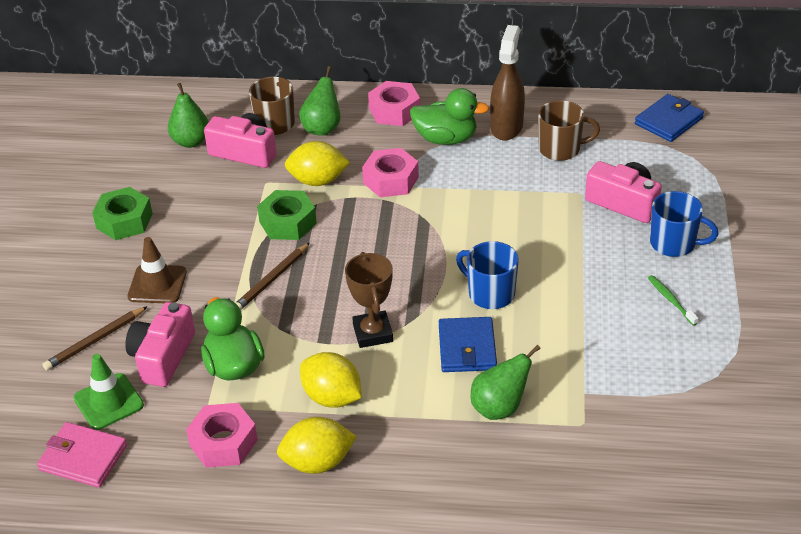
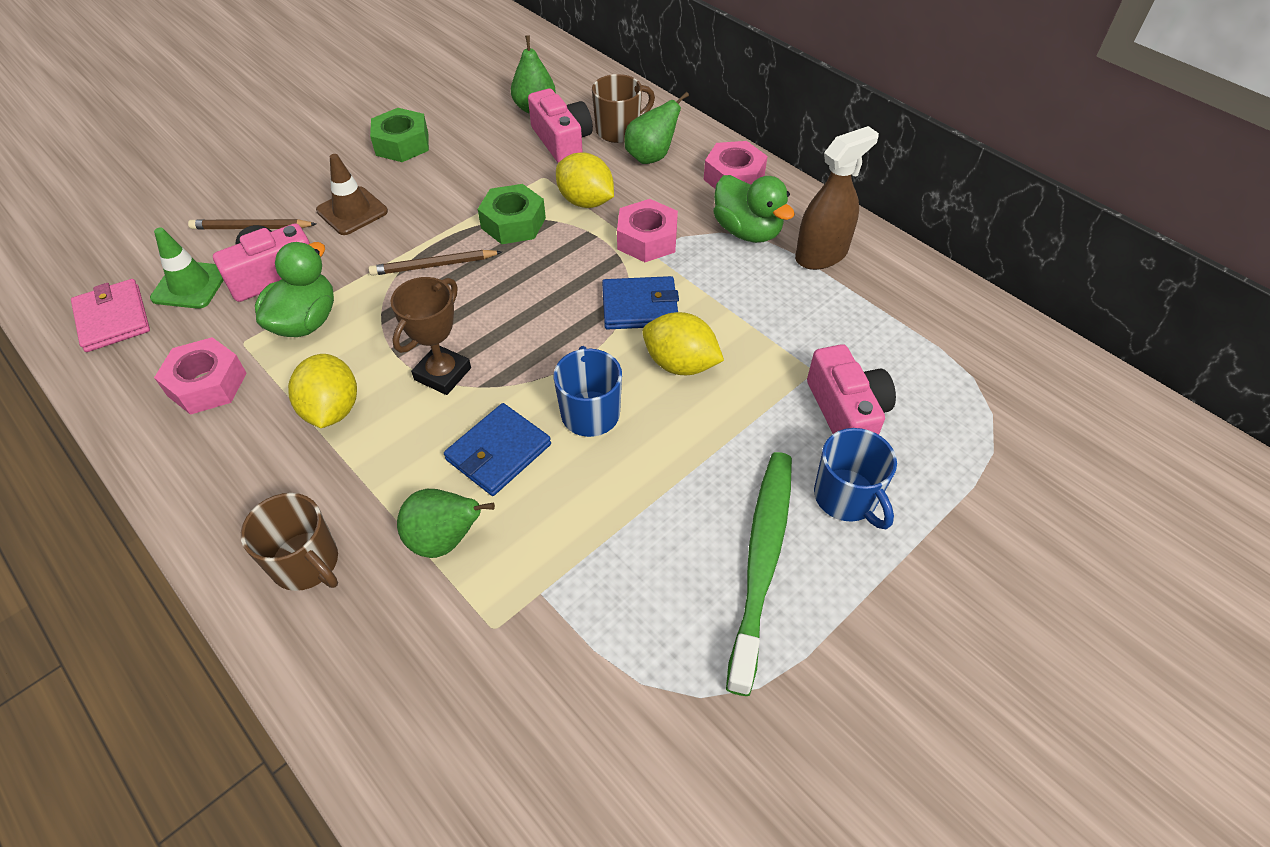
camera: 40 degrees right, 10 degrees up
yellow lemon [277,417,357,474] -> yellow lemon moved to [642,312,724,375]
brown mug [538,100,600,161] -> brown mug moved to [241,493,338,591]
blue wallet [635,94,704,142] -> blue wallet moved to [602,276,679,330]
green toothbrush [648,275,699,326] -> green toothbrush [726,452,792,696], size x2.43

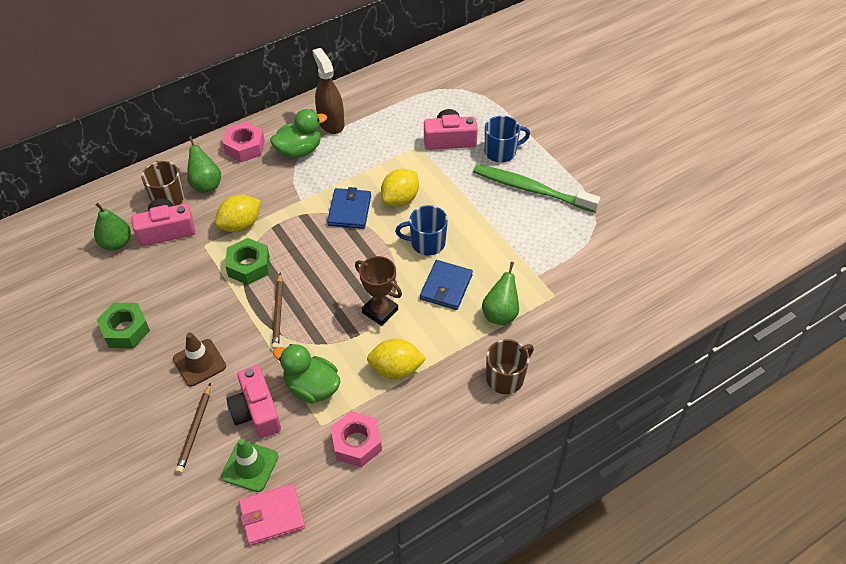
camera: 80 degrees left, 0 degrees up
blue wallet [444,403,551,496] -> blue wallet turned 60 degrees clockwise [420,260,473,310]
pink nut [617,199,678,262] -> none

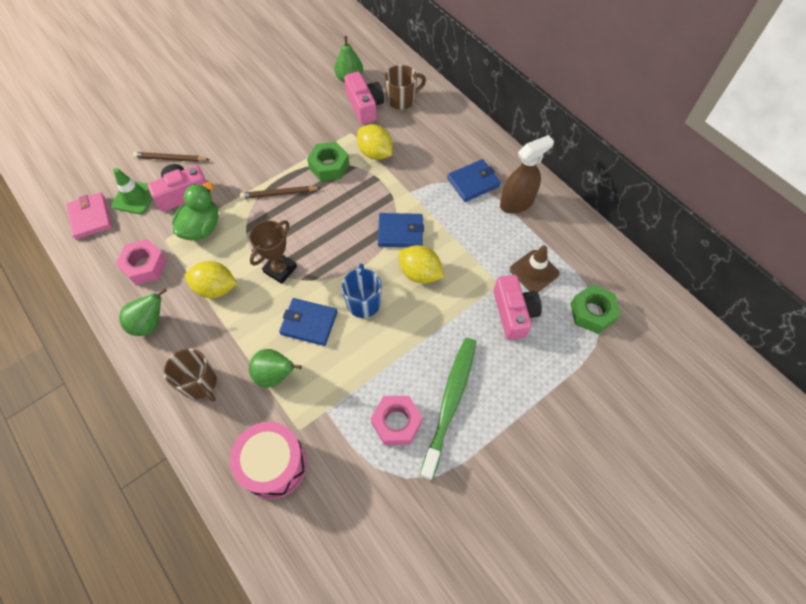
camera: 85 degrees right, 10 degrees up
green nut [97,303,150,348] -> green nut moved to [571,284,621,334]
brown traffic cone [173,333,226,386] -> brown traffic cone moved to [510,245,560,293]
green pear [187,136,221,193] -> green pear moved to [119,288,167,336]
pink nut [223,121,265,162] -> pink nut moved to [371,396,423,445]
green duck [270,109,327,159] -> blue wallet [447,159,501,202]
yellow lemon [367,338,426,379] -> yellow lemon turned 75 degrees counterclockwise [185,261,237,298]
blue mug [485,116,530,163] -> none
none -> pink drum [230,422,307,499]

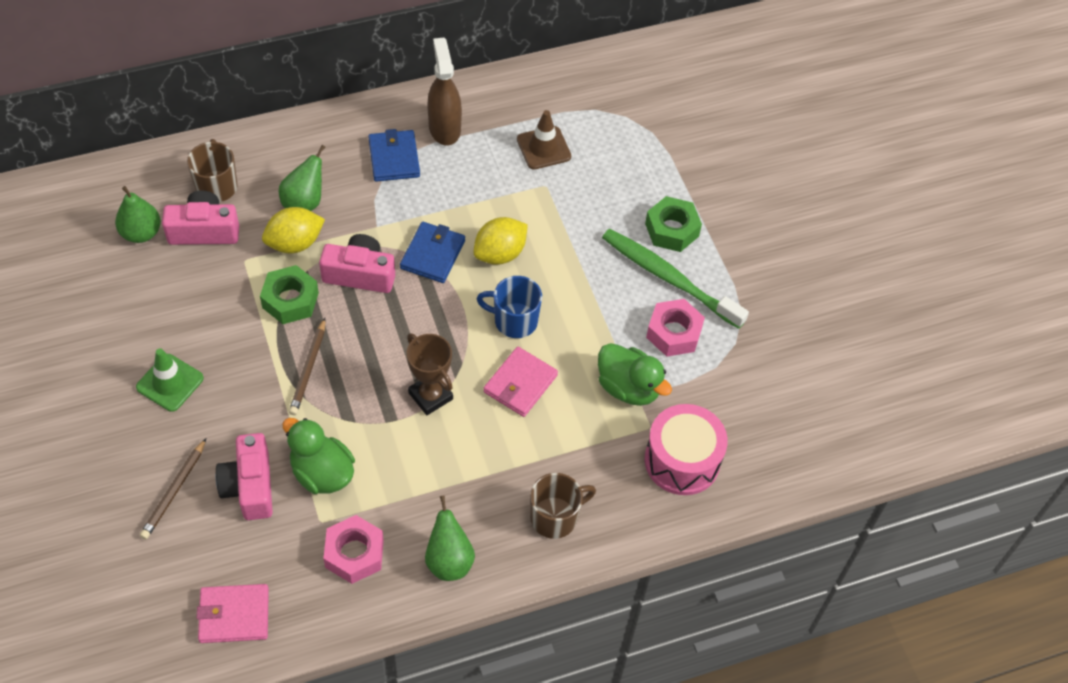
camera: 75 degrees left, 5 degrees down
green traffic cone [111,168,153,214] -> green traffic cone moved to [136,348,204,412]
yellow lemon [185,261,237,298] -> none
green pear [249,349,302,388] -> green pear moved to [279,145,325,211]
blue wallet [279,298,337,346] -> pink wallet [483,347,558,417]
pink camera [493,275,542,340] -> pink camera moved to [319,234,395,293]
green nut [571,284,621,334] -> green nut moved to [645,196,702,252]
none -> green duck [598,343,672,406]

